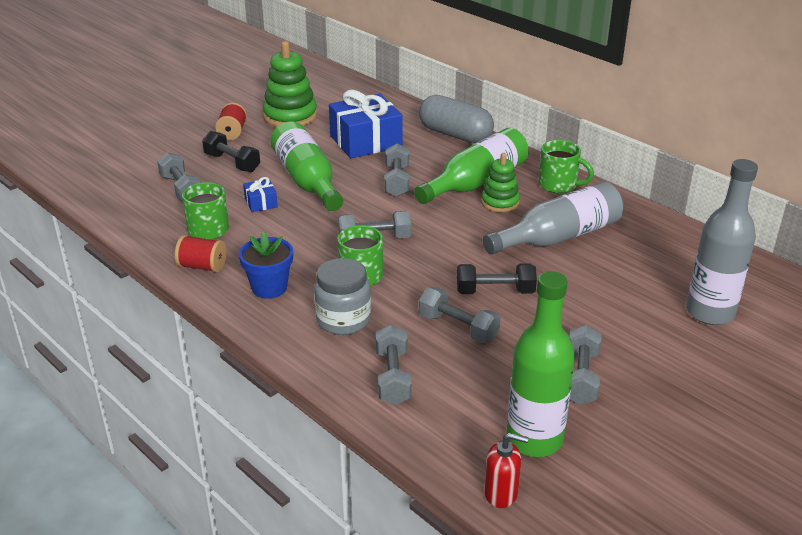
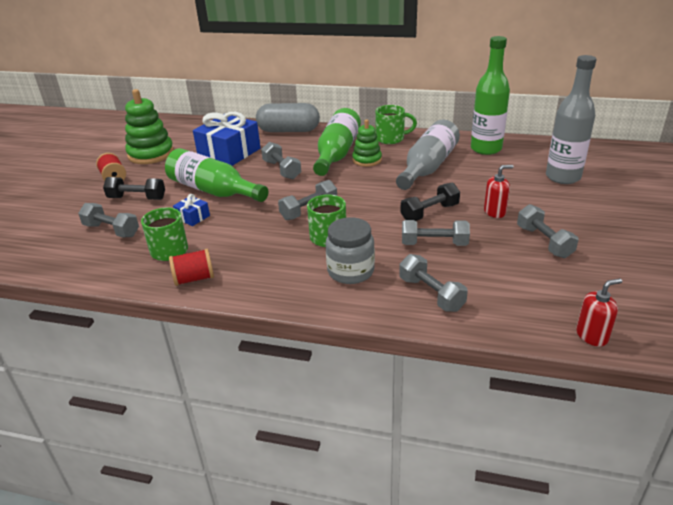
camera: 30 degrees left, 0 degrees up
blue flower pot [239,231,293,299] -> none
green bottle [507,271,575,457] -> green bottle moved to [471,36,510,155]
none -> red soap dispenser [484,165,514,218]

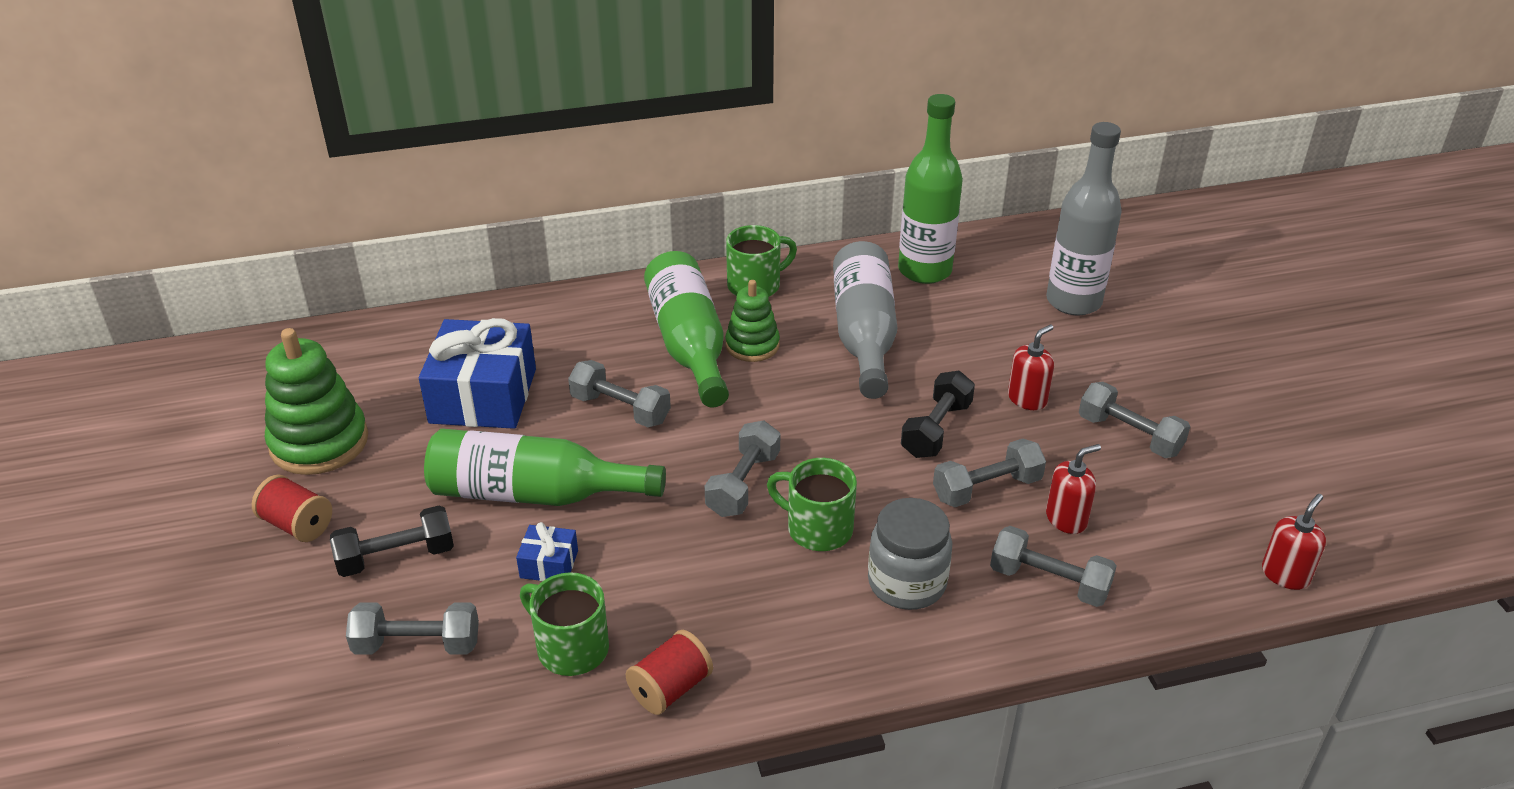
camera: 30 degrees left, 5 degrees up
grey capsule [256,103,320,132] -> none
none -> red soap dispenser [1046,444,1101,534]

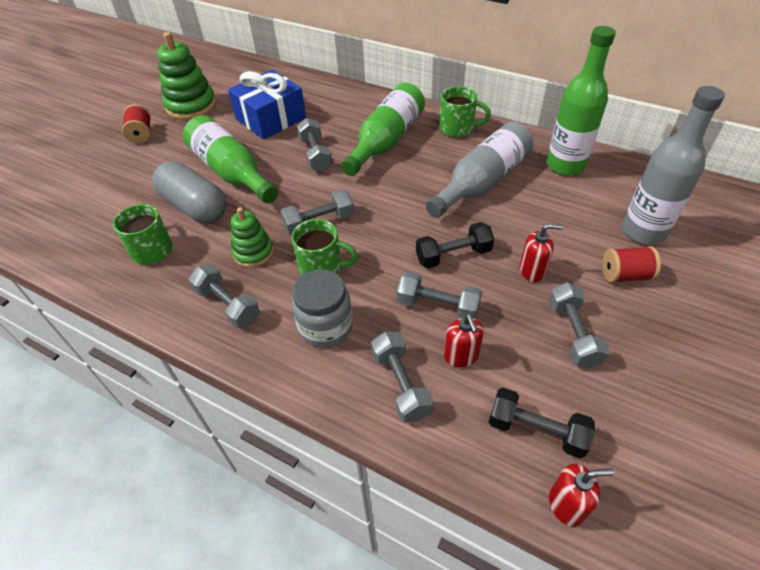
camera: 45 degrees right, 10 degrees up
black dumbbell [330,505,454,577] -> black dumbbell moved to [489,388,595,458]
grey dumbbell [346,602,479,655] -> grey dumbbell moved to [189,264,260,329]
blue gift [516,522,578,581] -> grey capsule [152,161,227,224]
red spool [625,630,713,715] -> red spool moved to [602,246,661,283]
green stacking toy [725,280,780,362] -> green stacking toy moved to [231,207,274,268]
green mug [767,458,857,551] -> green mug turned 120 degrees clockwise [291,219,358,275]
red soap dispenser [1046,444,1101,534] -> red soap dispenser turned 60 degrees clockwise [444,314,484,368]

